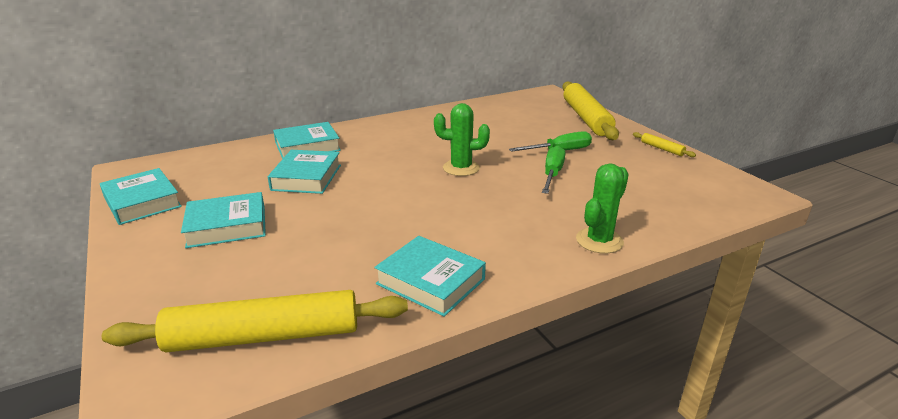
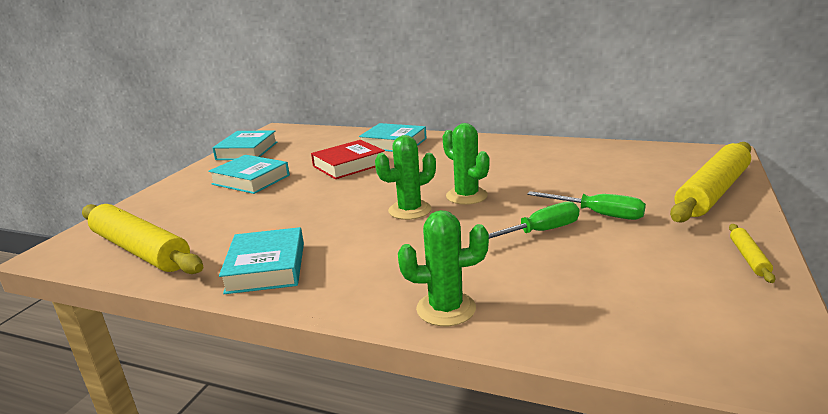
camera: 50 degrees right, 5 degrees down
turquoise book [268,150,341,194] -> red book [311,140,385,179]
none -> green cactus [375,135,436,220]

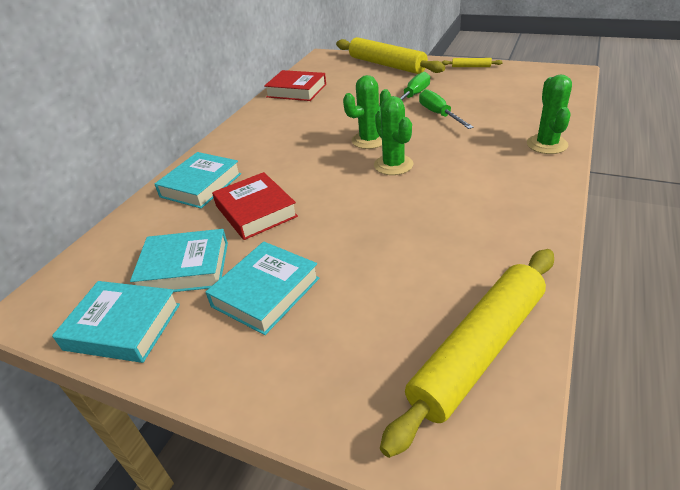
camera: 85 degrees left, 15 degrees up
turquoise book [219,227,304,294] -> turquoise book moved to [130,229,228,292]
none -> red book [264,70,326,101]

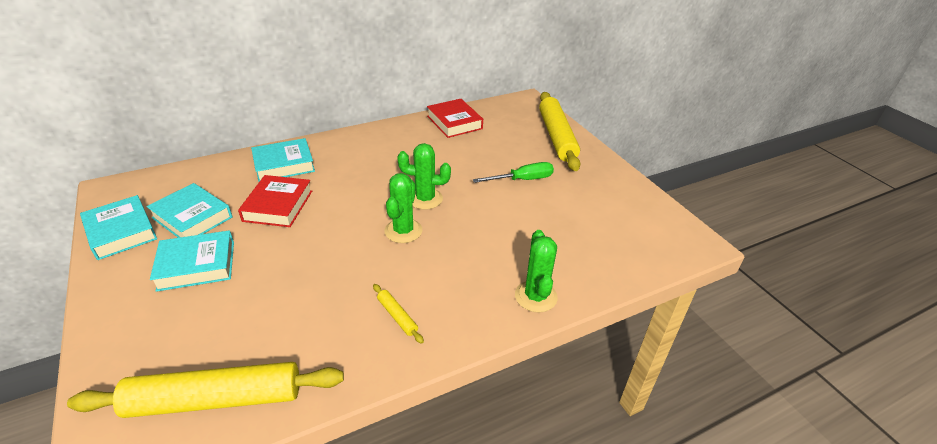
camera: 35 degrees right, 0 degrees up
green screwdriver [419,89,473,129] -> none
yellow rolling pin [442,58,503,67] -> yellow rolling pin moved to [373,284,424,344]
green cactus [527,75,572,154] -> green cactus turned 45 degrees counterclockwise [515,230,558,313]

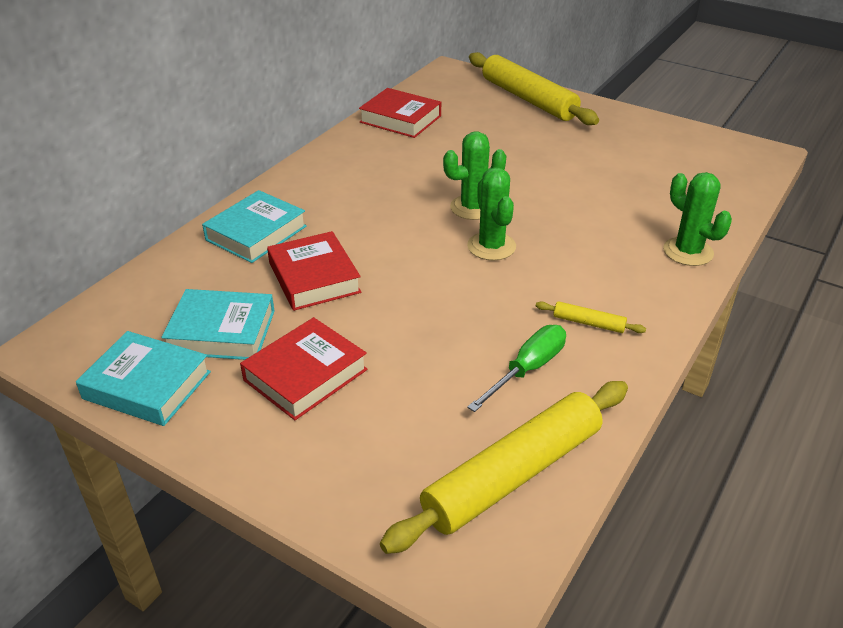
camera: 30 degrees left, 0 degrees up
turquoise book [150,230,234,292] -> red book [240,317,368,420]
green screwdriver [473,162,554,183] -> green screwdriver moved to [467,325,566,412]

